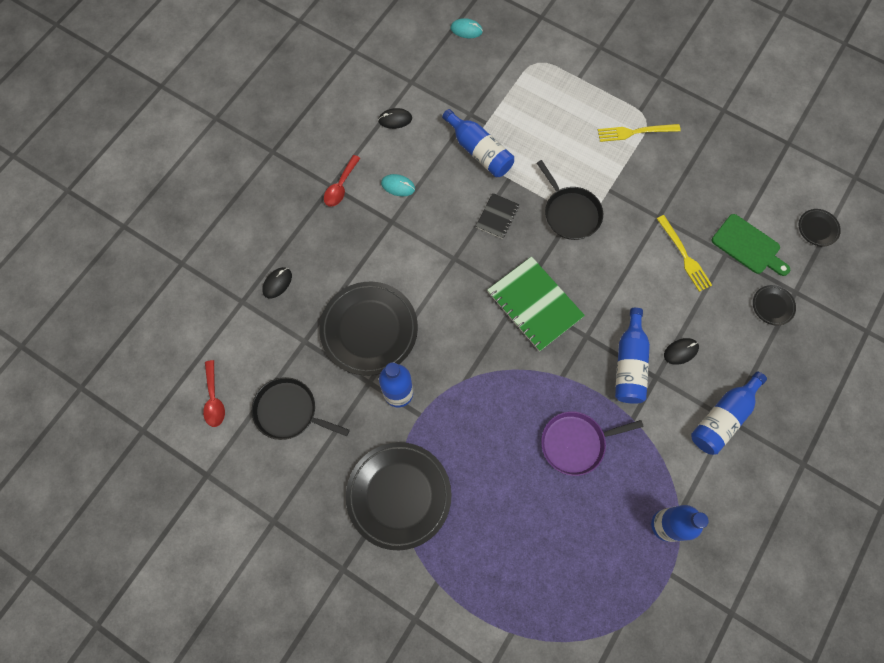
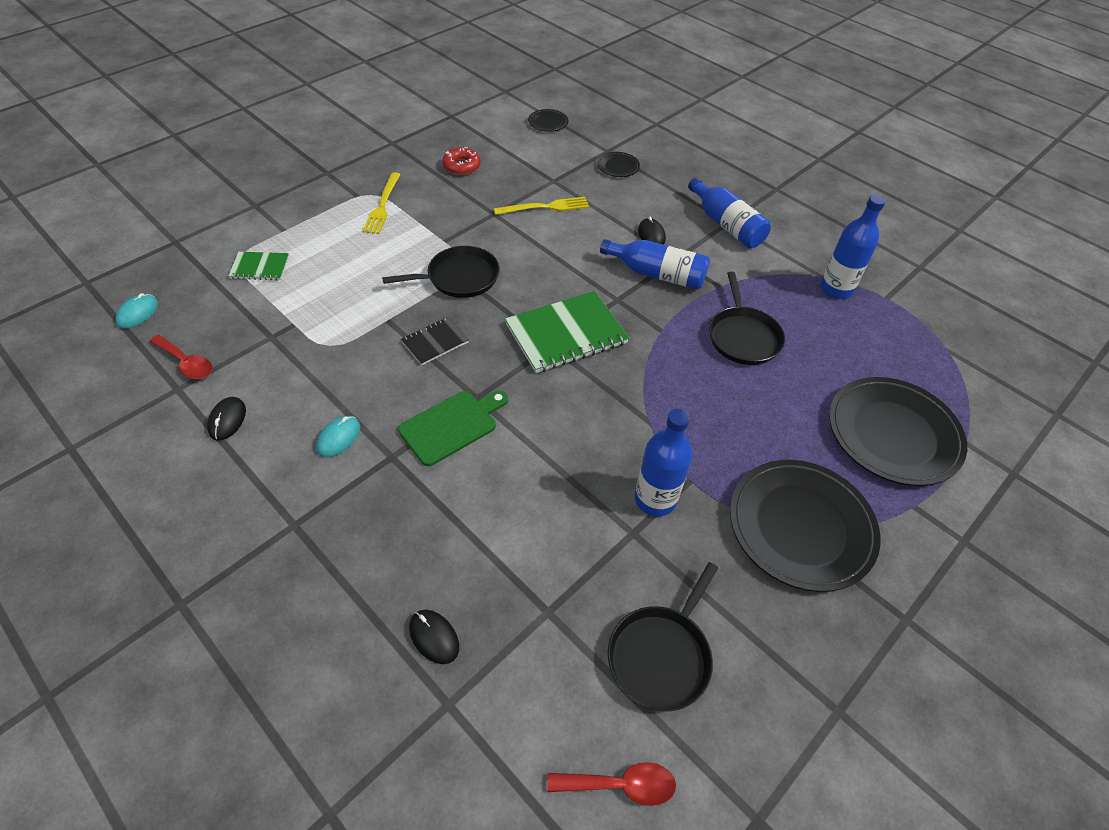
camera: 80 degrees left, 20 degrees down
black plate [319,282,418,376] -> black plate moved to [829,377,967,486]
red spoon [324,155,360,207] -> red spoon moved to [149,335,212,379]
blue bottle [442,109,514,177] -> none
black notebook [476,193,520,239] -> black notebook turned 75 degrees counterclockwise [401,317,469,365]
purple pan [541,411,644,476] -> black pan [709,272,785,365]
green cutting board [712,214,790,276] -> green cutting board moved to [398,391,508,466]
none -> green notebook [228,252,289,280]
none -> red donut [442,147,481,175]

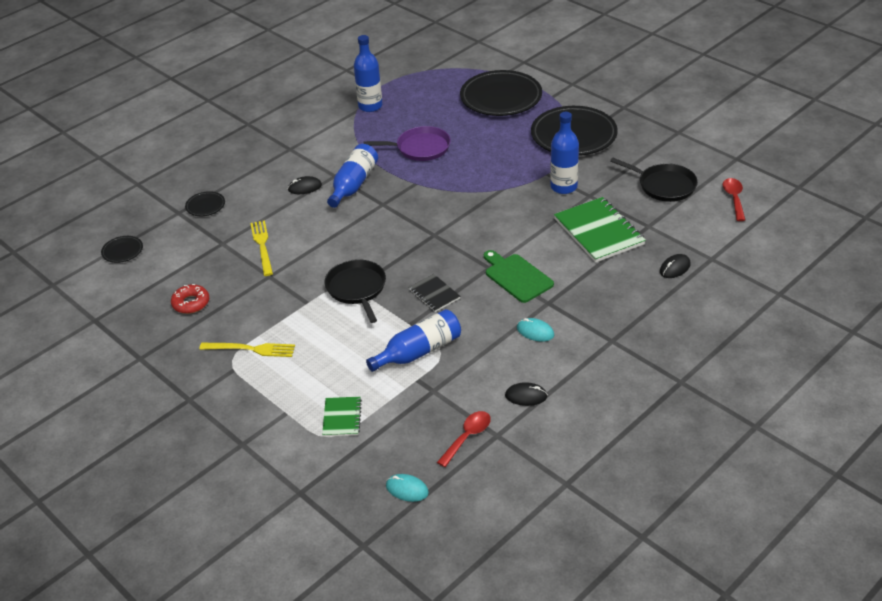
camera: 85 degrees left, 10 degrees down
green notebook [505,291,629,373] -> green notebook moved to [554,197,646,263]
blue bottle [688,178,771,248] -> blue bottle moved to [366,309,461,372]
black pan [709,272,785,365] -> purple pan [364,126,451,161]

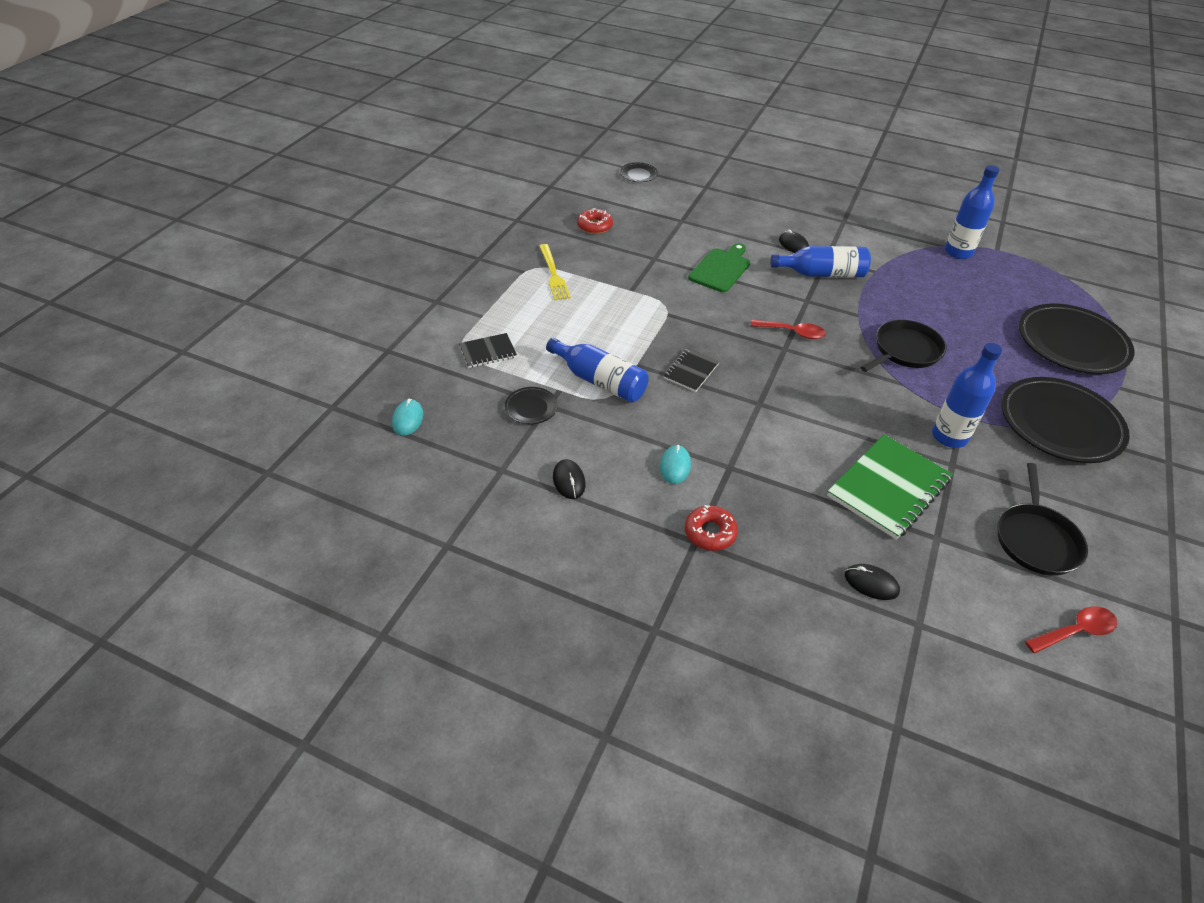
camera: 65 degrees right, 5 degrees up
black plate [185,191,225,216] -> black plate moved to [505,387,558,424]
yellow fork [250,220,273,276] -> none
green notebook [322,397,362,437] -> black notebook [459,333,517,368]
black pan [325,259,386,323] -> black pan moved to [861,320,946,372]
purple pan [364,126,451,161] -> none
red spoon [437,411,491,467] -> red spoon moved to [751,320,826,339]
green cutting board [484,250,554,303] -> green cutting board moved to [688,243,750,292]
none -> red donut [685,505,738,551]

